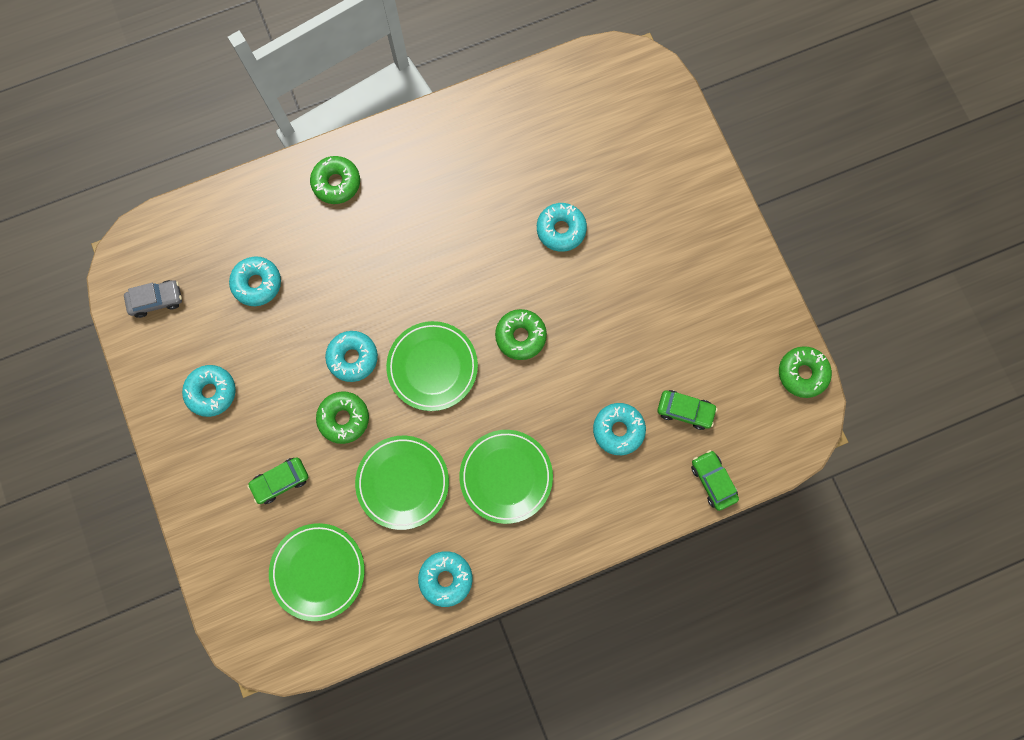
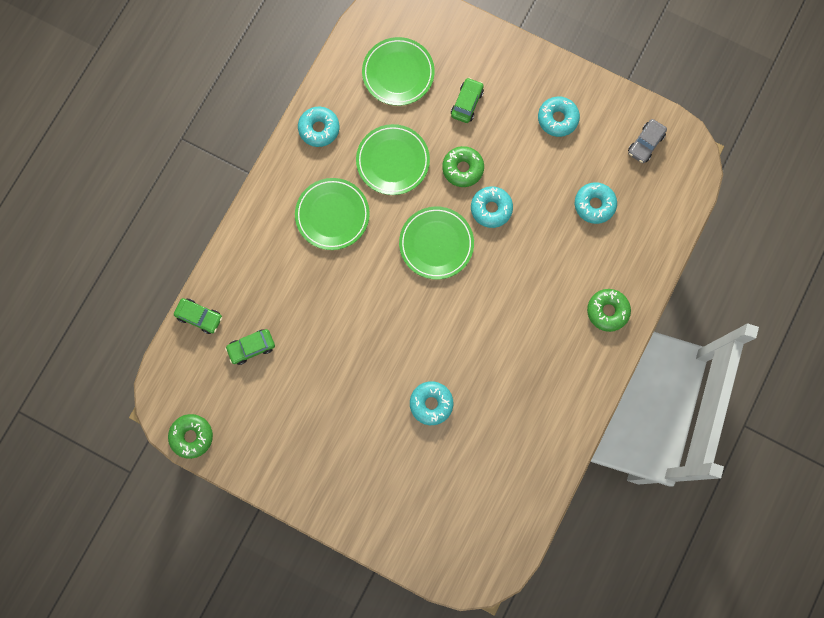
camera: 140 degrees right, 0 degrees up
green donut [495,309,547,360] -> none
turquoise donut [593,403,646,455] -> none

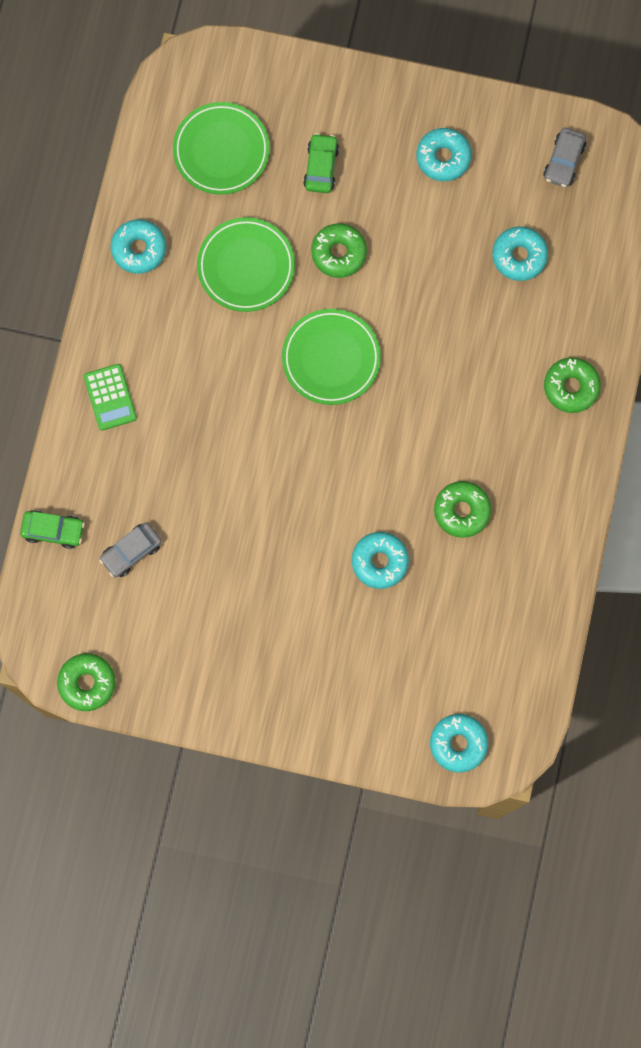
camera: 15 degrees left, 0 degrees up
green car [225,329,275,365] -> grey car [99,522,162,577]
green plate [295,178,370,250] -> none
turquoise donut [471,186,513,228] -> turquoise donut moved to [430,714,488,772]
none -> green calculator [84,364,137,431]
none -> green donut [434,481,491,538]

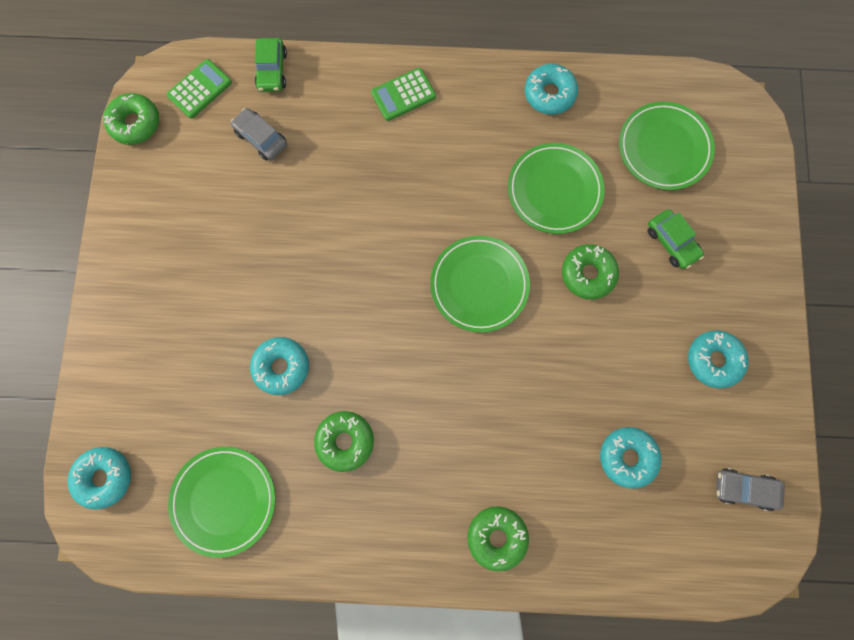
camera: 80 degrees right, 0 degrees up
green car [303,133,339,193] -> green car turned 60 degrees clockwise [647,209,704,269]
none -> green calculator [167,59,232,119]
none -> green plate [168,447,275,558]

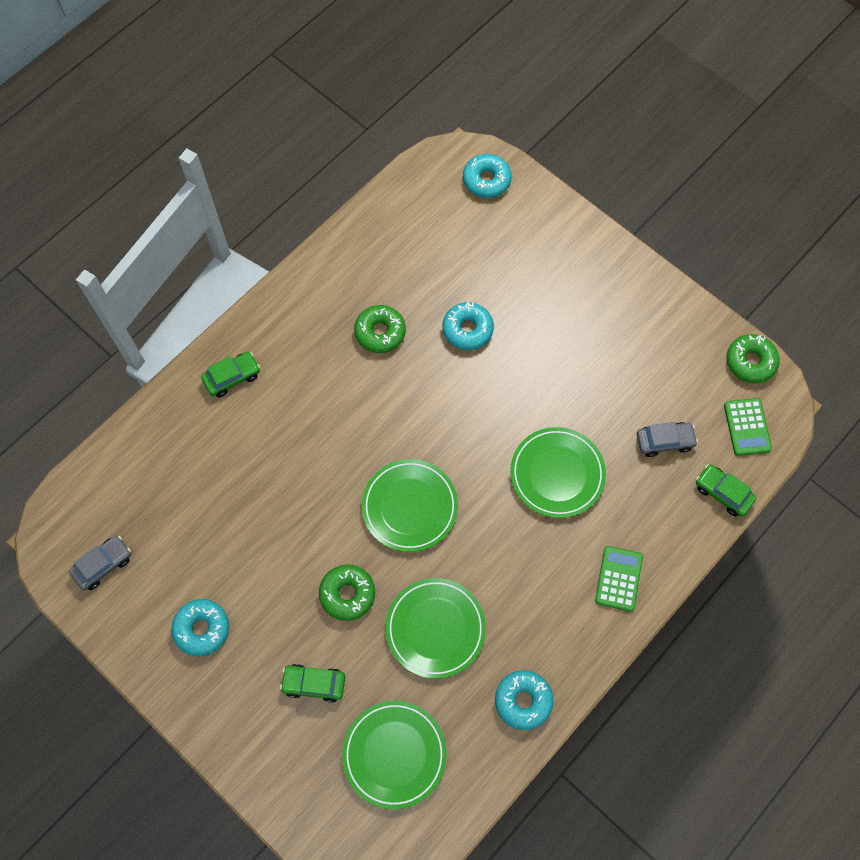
camera: 130 degrees right, 10 degrees down
green plate [168,447,275,558] -> green plate moved to [510,427,606,518]
green donut [467,506,529,572] -> green car [201,352,260,397]
turquoise donut [600,427,661,489] -> none

